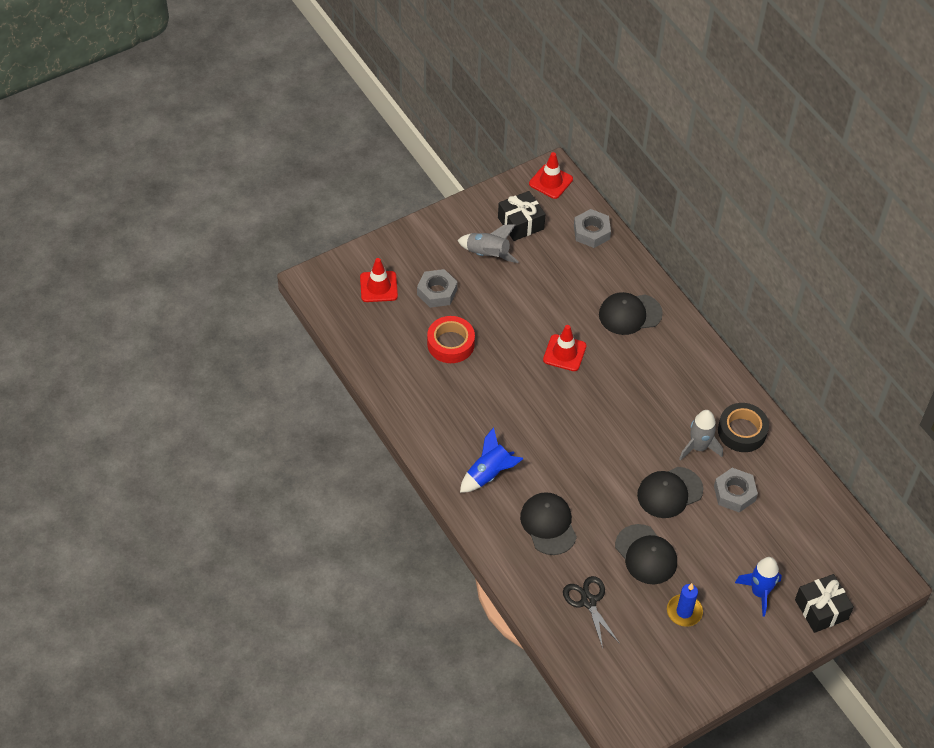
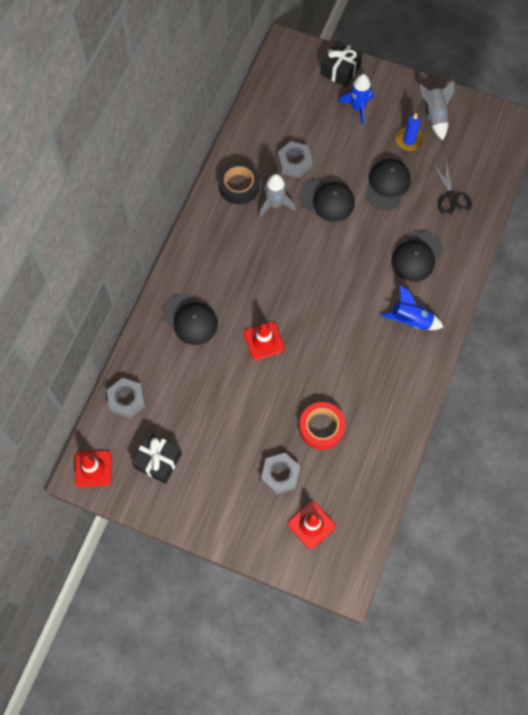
camera: 125 degrees left, 15 degrees up
grey rocket [457,224,518,263] -> grey rocket moved to [420,80,455,140]
black scissors [563,576,620,648] -> black scissors turned 45 degrees counterclockwise [432,161,472,215]

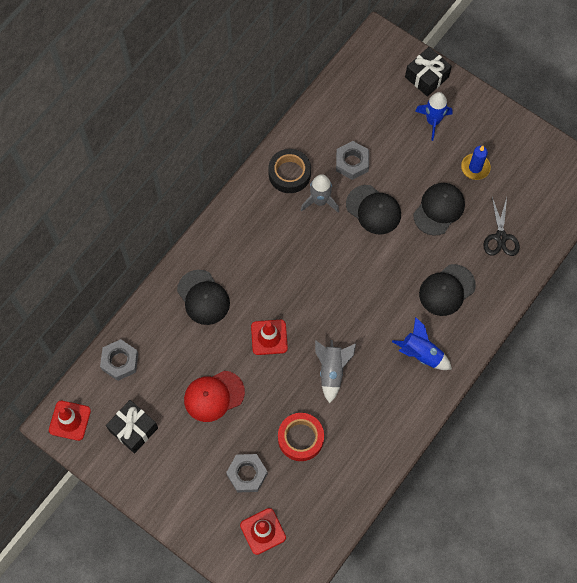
camera: 15 degrees right, 0 degrees up
grey rocket [420,80,455,140] -> grey rocket moved to [315,340,356,403]
none -> red cap [184,371,245,422]

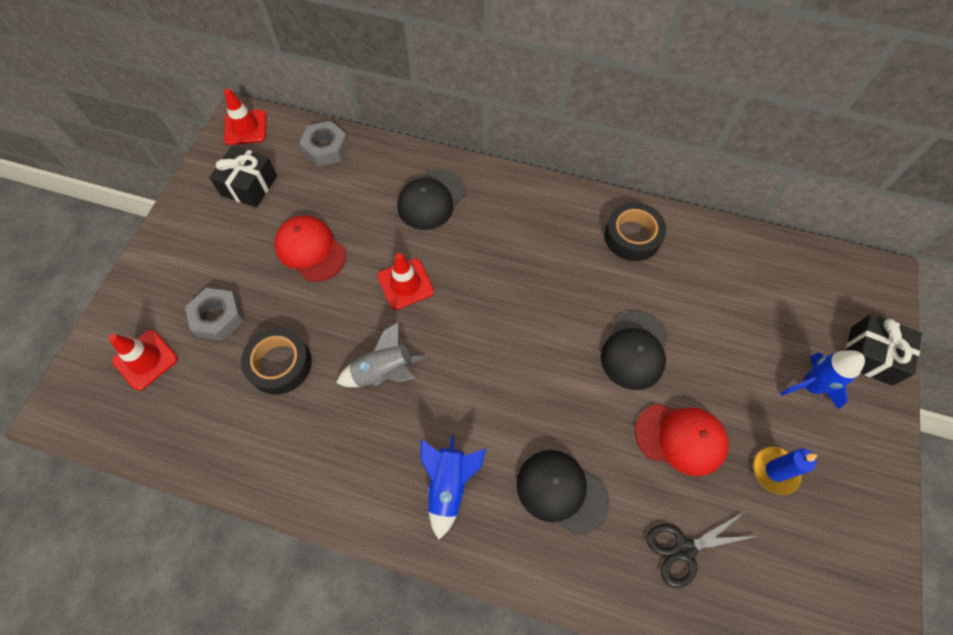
camera: 70 degrees right, 5 degrees down
red tape [278,413,324,461] -> black tape [241,328,312,395]
grey rocket [301,174,339,213] -> none
grey nut [336,141,369,180] -> none
black cap [413,183,465,236] -> red cap [635,404,729,476]

